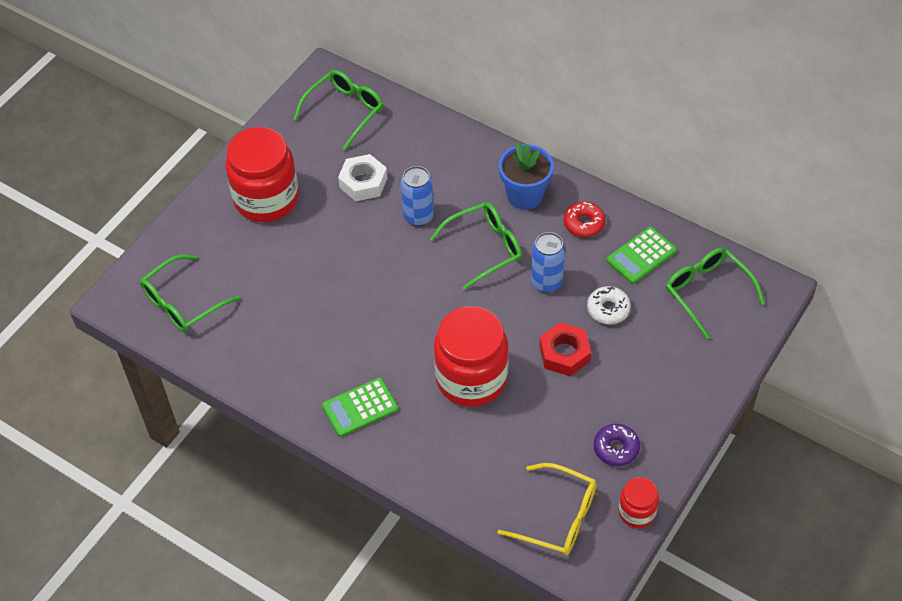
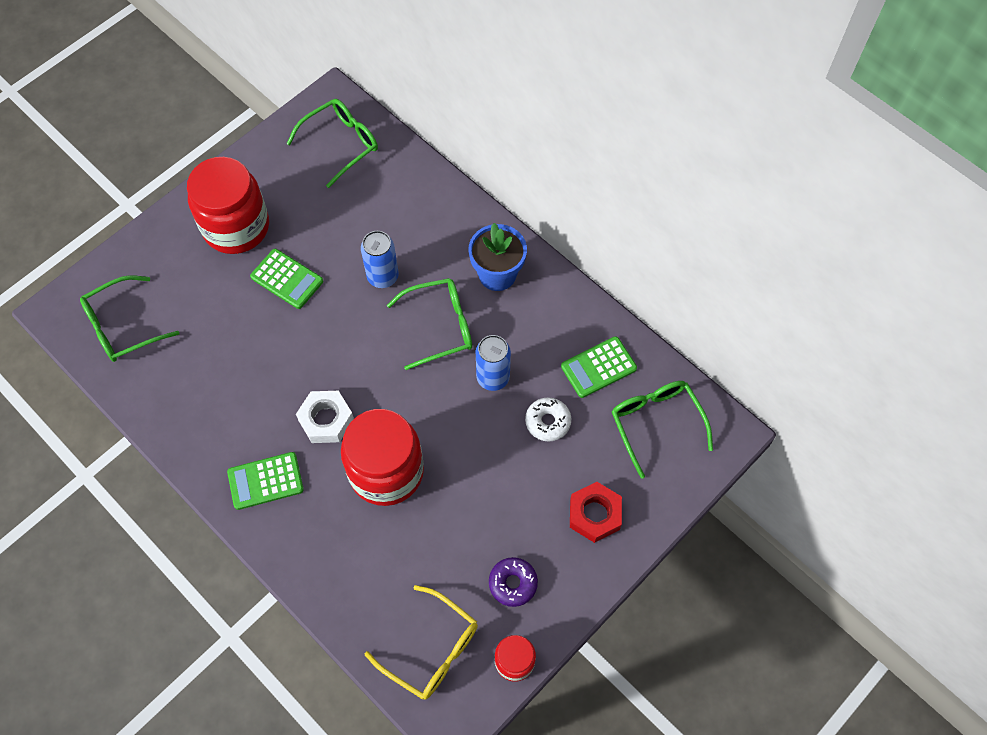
camera: 10 degrees right, 10 degrees up
white nut [338,154,387,201] -> white nut moved to [296,391,354,443]
red nut [539,322,591,376] -> red nut moved to [570,482,622,543]
red donut [564,202,606,237] -> none
none -> green calculator [250,249,323,309]

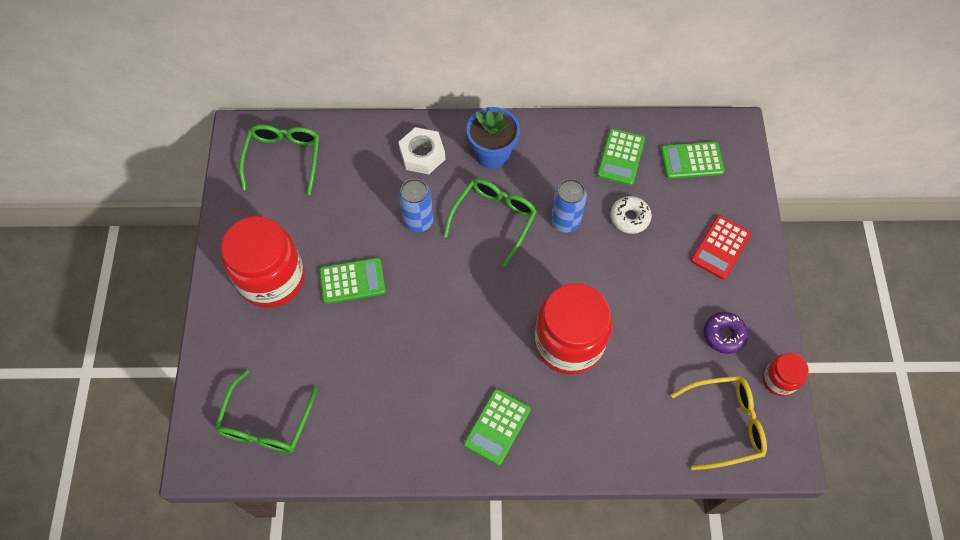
camera: 45 degrees left, 0 degrees up
white nut [296,391,354,443] -> white nut moved to [398,127,445,174]
red nut [570,482,622,543] -> red calculator [691,215,751,279]
green glasses [612,381,713,478] -> green calculator [661,142,725,179]

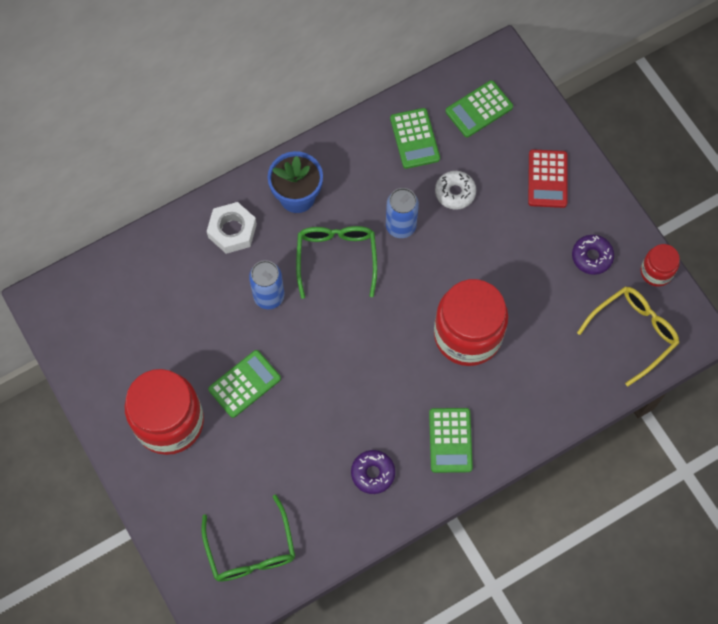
camera: 30 degrees left, 5 degrees up
green glasses [239,125,319,195] -> none
none -> purple donut [351,450,395,494]

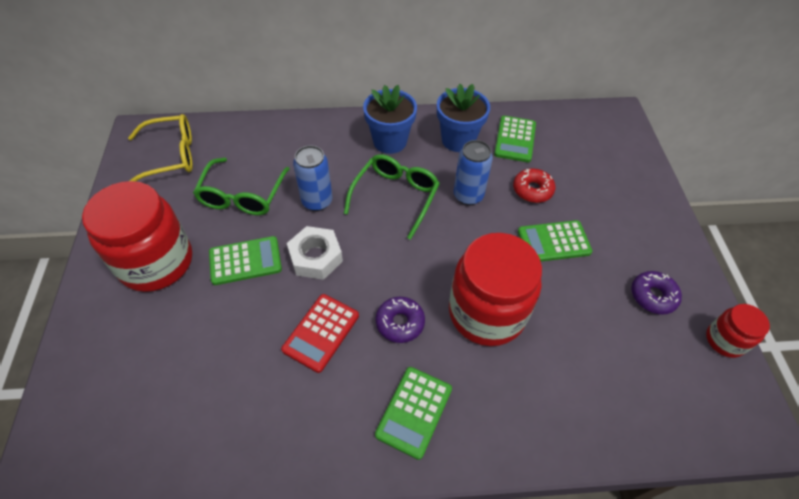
camera: 25 degrees right, 15 degrees down
green glasses [201,494,295,582] -> green glasses moved to [193,158,289,215]
white nut [207,202,257,254] -> white nut moved to [287,226,343,280]
purple donut [351,450,395,494] -> purple donut moved to [376,297,425,343]
white donut [435,171,476,210] -> red donut [513,168,555,203]
green calculator [445,80,513,138] -> green calculator moved to [518,220,592,262]
red calculator [528,149,568,208] -> red calculator moved to [281,294,359,373]
yellow glasses [577,287,679,386] -> yellow glasses moved to [128,114,193,182]
none -> blue flower pot [437,84,490,152]

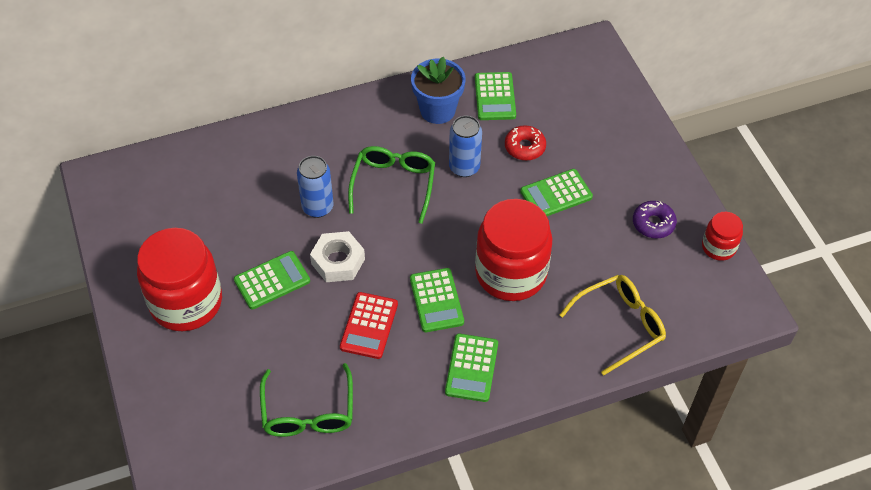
camera: 15 degrees left, 0 degrees up
yellow glasses [128,114,193,182] -> yellow glasses moved to [560,275,666,376]
green glasses [193,158,289,215] -> green glasses moved to [260,363,353,437]
blue flower pot [363,85,417,154] -> none
purple donut [376,297,425,343] -> green calculator [410,268,464,332]

